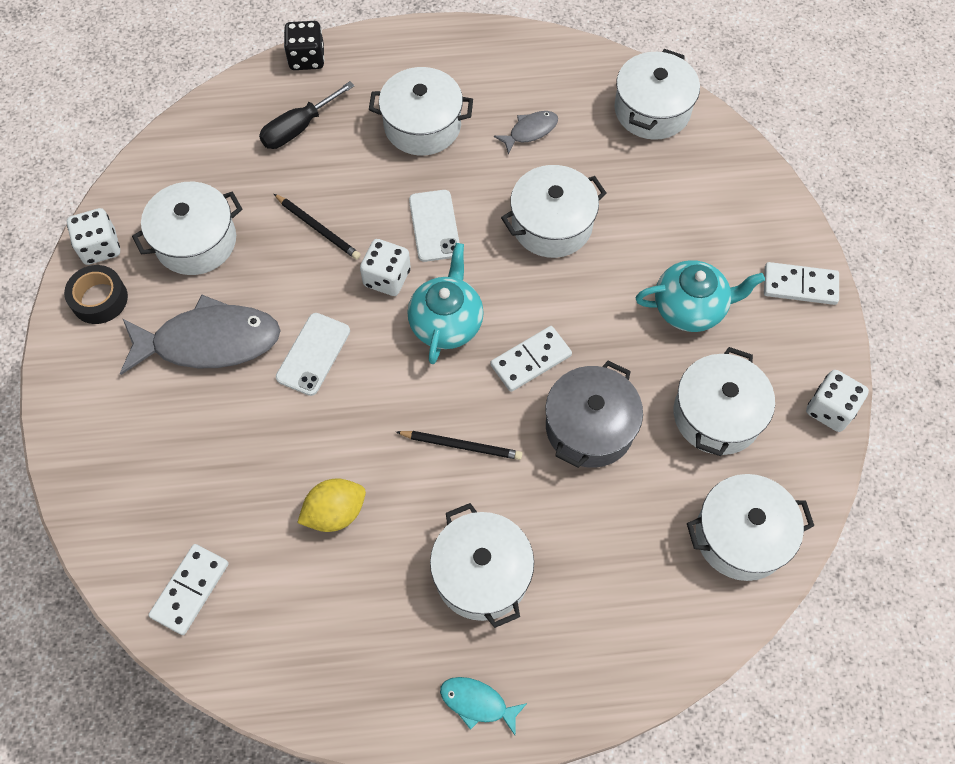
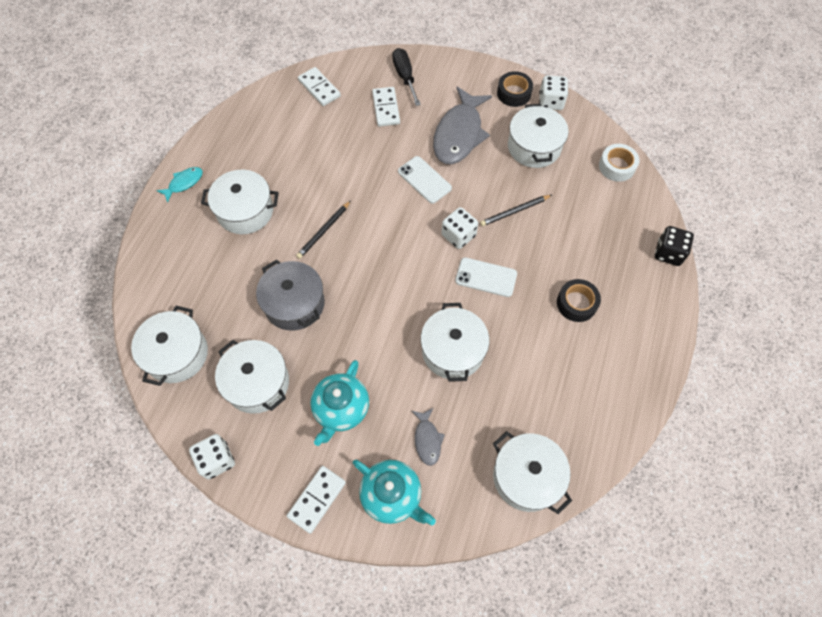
camera: 115 degrees right, 0 degrees up
black screwdriver [259,81,354,149] -> black screwdriver moved to [392,48,421,106]
yellow lemon [297,479,366,532] -> none
white pot [369,67,473,155] -> black tape [557,279,601,322]
turquoise teapot [407,243,484,364] -> turquoise teapot moved to [353,460,436,526]
white domino [490,326,572,392] -> white domino moved to [372,87,400,127]
grey fish [494,111,558,155] -> grey fish moved to [412,408,445,466]
none -> white tape [599,144,639,182]

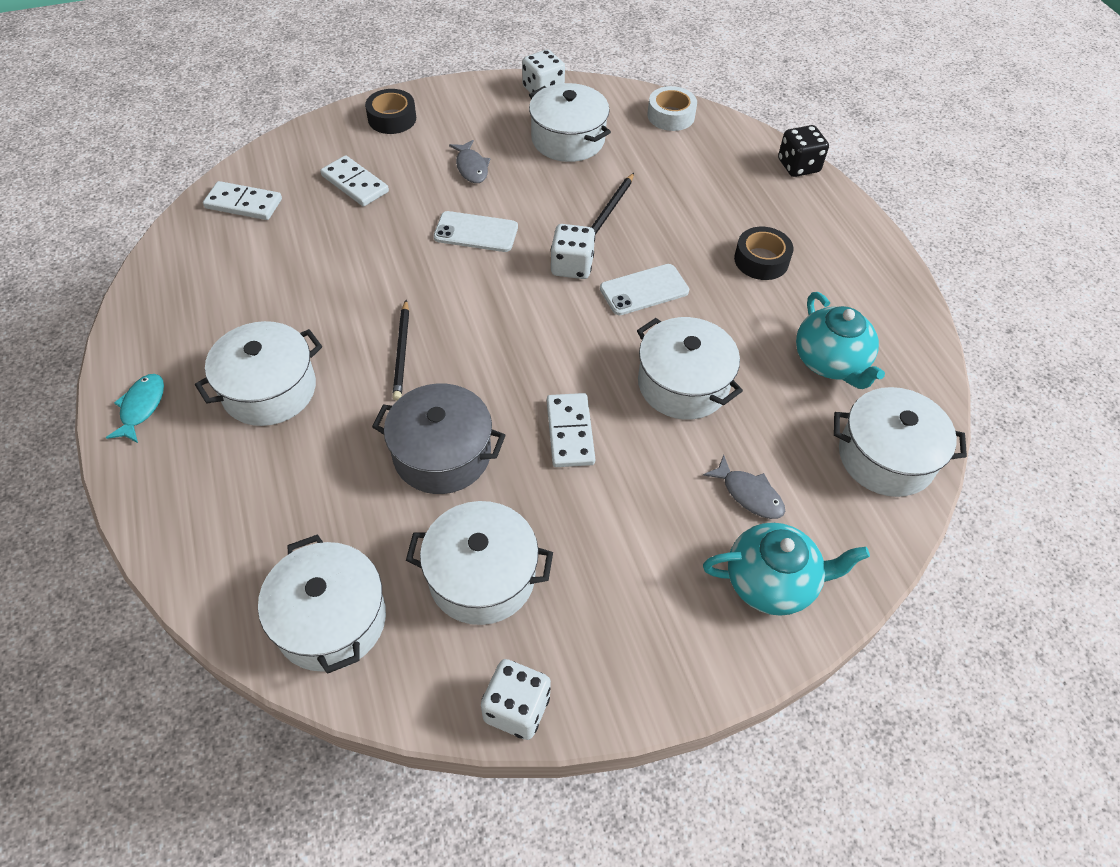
camera: 40 degrees left, 10 degrees down
white domino [287,466,346,534] -> white domino moved to [547,393,595,467]
turquoise teapot [310,360,369,446] -> turquoise teapot moved to [796,292,885,389]
black screwdriver [392,48,421,106] -> none
grey fish [433,87,492,164] -> grey fish [449,140,490,183], size x0.47
black tape [497,71,533,107] -> black tape moved to [365,89,416,134]

